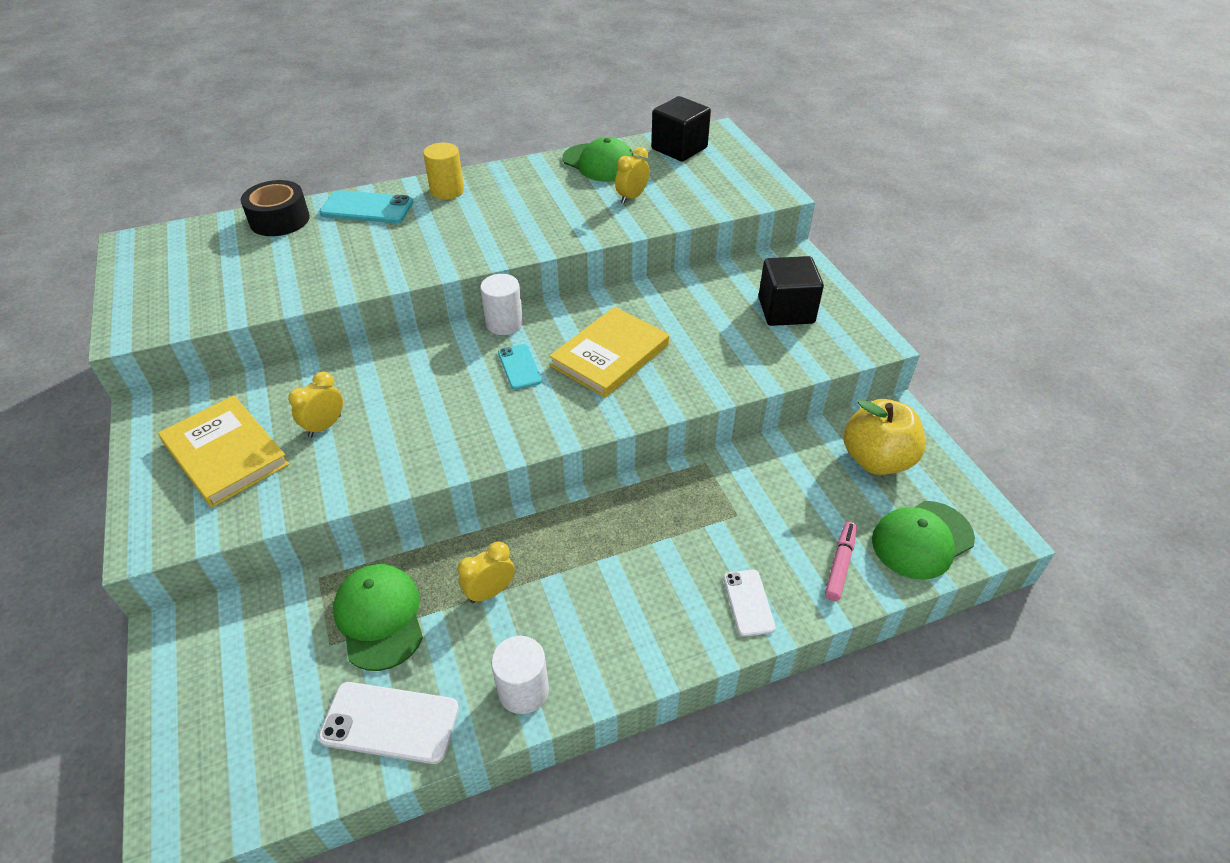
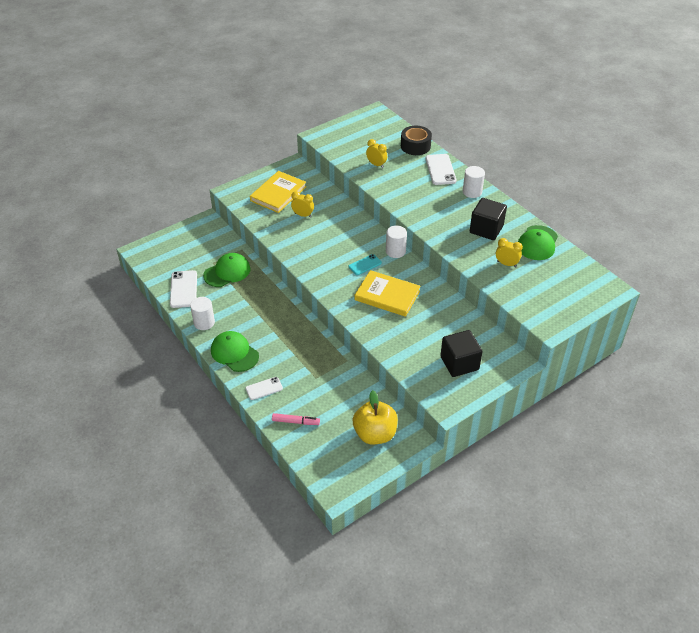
camera: 75 degrees right, 0 degrees up
turquoise phone [319,190,413,223] -> white phone [426,154,457,185]
yellow cylinder [423,142,464,199] -> white cylinder [463,166,485,198]
yellow clock [458,541,515,603] -> yellow clock moved to [366,139,387,168]
black cube [651,96,711,162] -> black cube moved to [470,198,507,240]
green cap [872,501,975,580] -> green cap moved to [211,331,259,372]

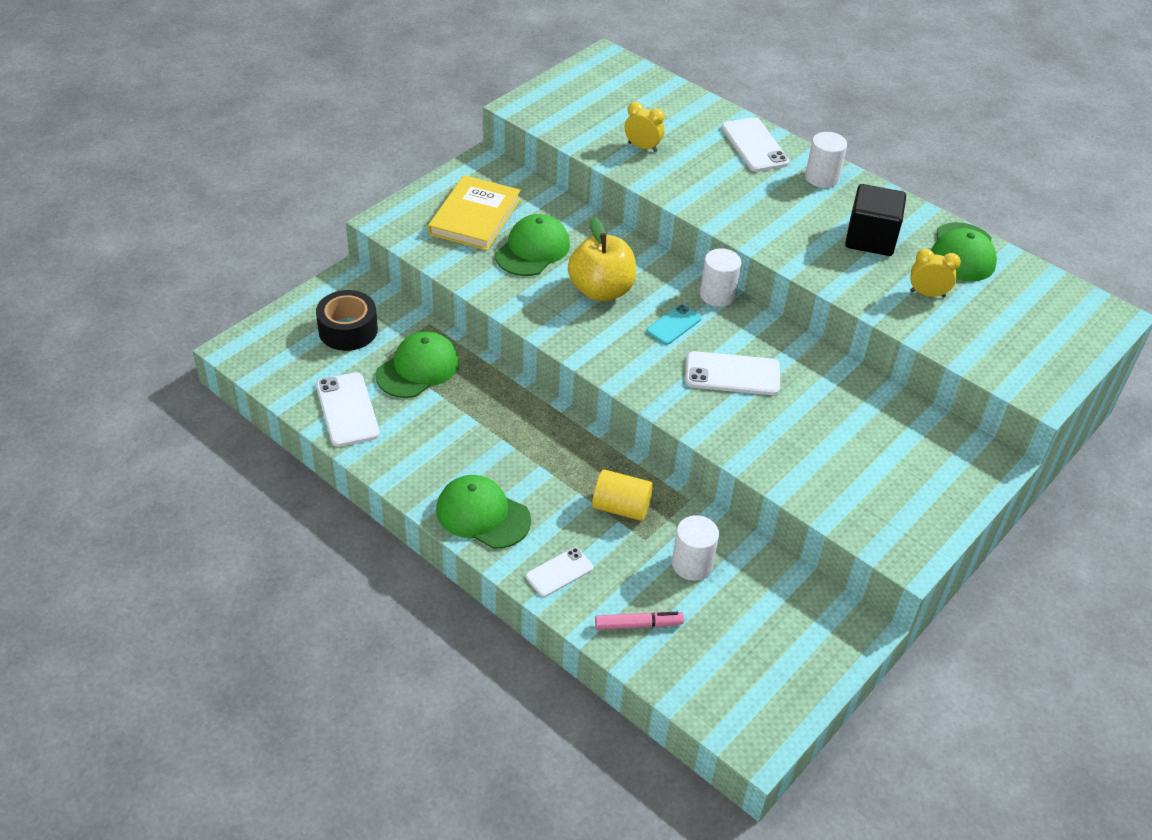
camera: 15 degrees left, 0 degrees up
white cylinder [190,297,215,330] -> white cylinder moved to [672,515,719,580]
yellow clock [291,191,314,218] -> green cap [495,214,570,276]
yellow apple [353,390,398,444] -> yellow apple moved to [568,217,637,302]
yellow book [355,270,421,317] -> white phone [685,351,780,395]
black tape [401,126,432,155] -> black tape moved to [316,290,378,351]
black cube [440,330,483,377] -> none
none -> yellow cylinder [592,469,653,521]

